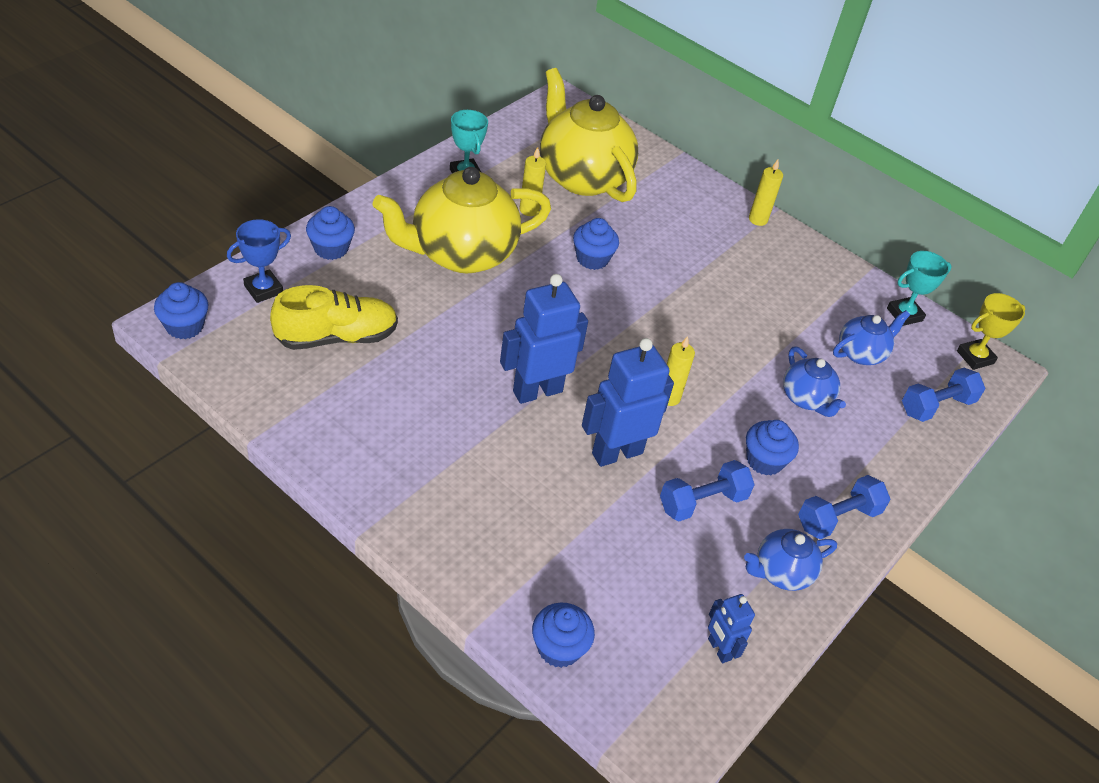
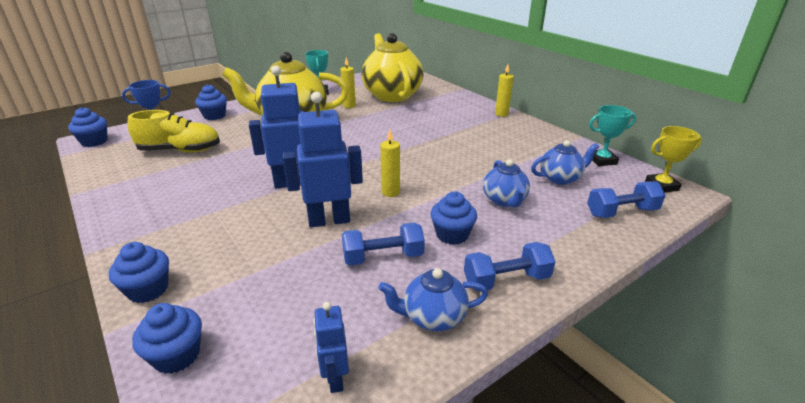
camera: 20 degrees right, 15 degrees down
blue cupcake [573,218,619,270] -> blue cupcake moved to [109,242,169,303]

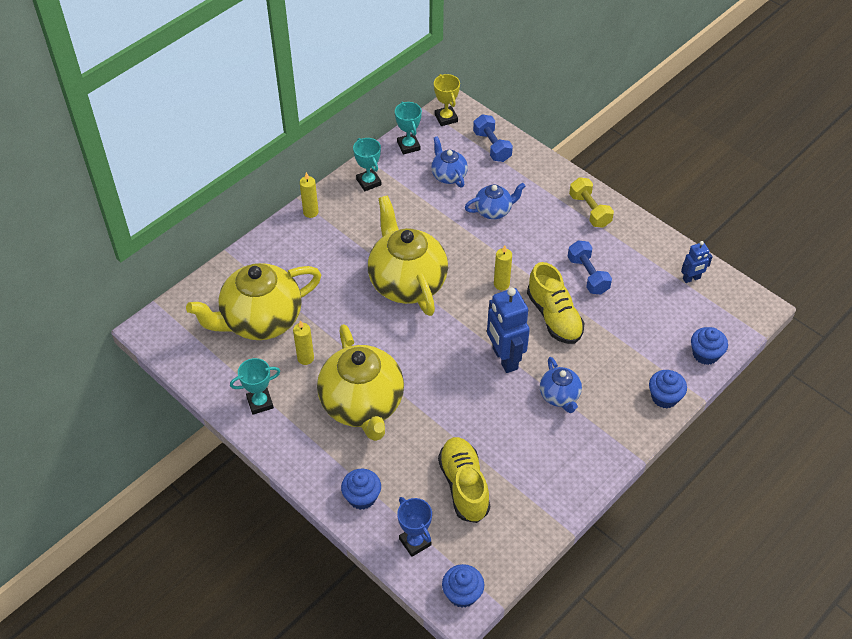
camera: 100 degrees left, 20 degrees up
blue robot [283,92,363,227] -> yellow shoe [527,262,585,344]
blue teapot [378,268,488,331] -> blue teapot moved to [540,357,582,413]
blue cupcake [431,192,477,245] -> none
blue dumbbell [464,242,556,292] -> yellow dumbbell [569,177,614,228]
none -> turquoise trophy [353,138,382,191]
none -> yellow teapot [368,195,448,316]

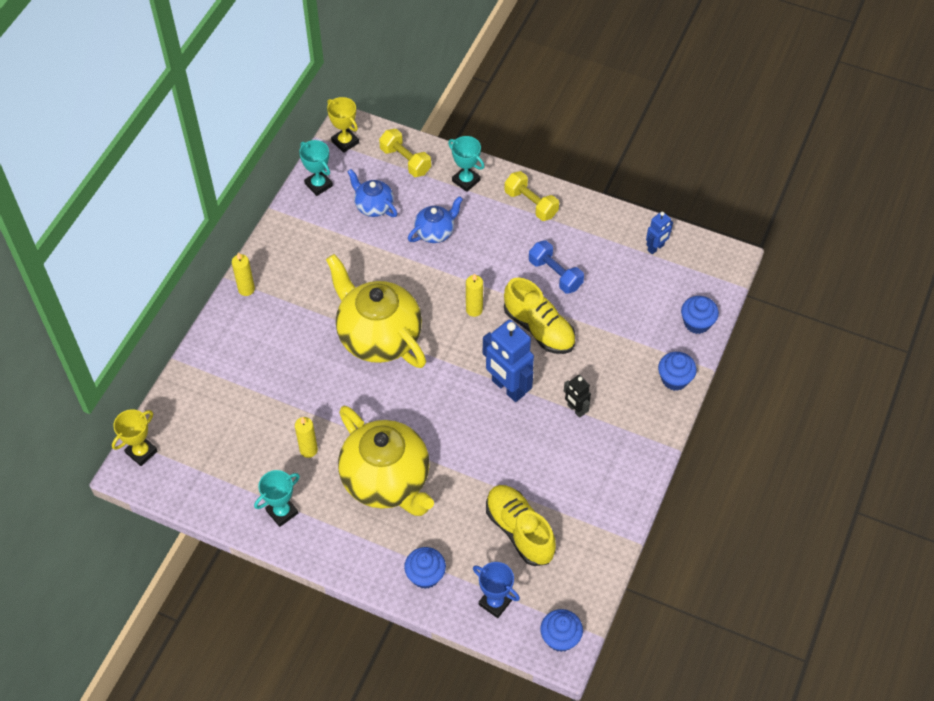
camera: 20 degrees left, 5 degrees up
yellow teapot [186,263,321,340] -> none
turquoise trophy [353,138,382,191] -> turquoise trophy moved to [448,136,485,192]
blue dumbbell [473,114,513,162] -> yellow dumbbell [379,129,431,177]
blue teapot [540,357,582,413] -> black robot [564,375,591,418]
none -> yellow trophy [112,409,157,466]

